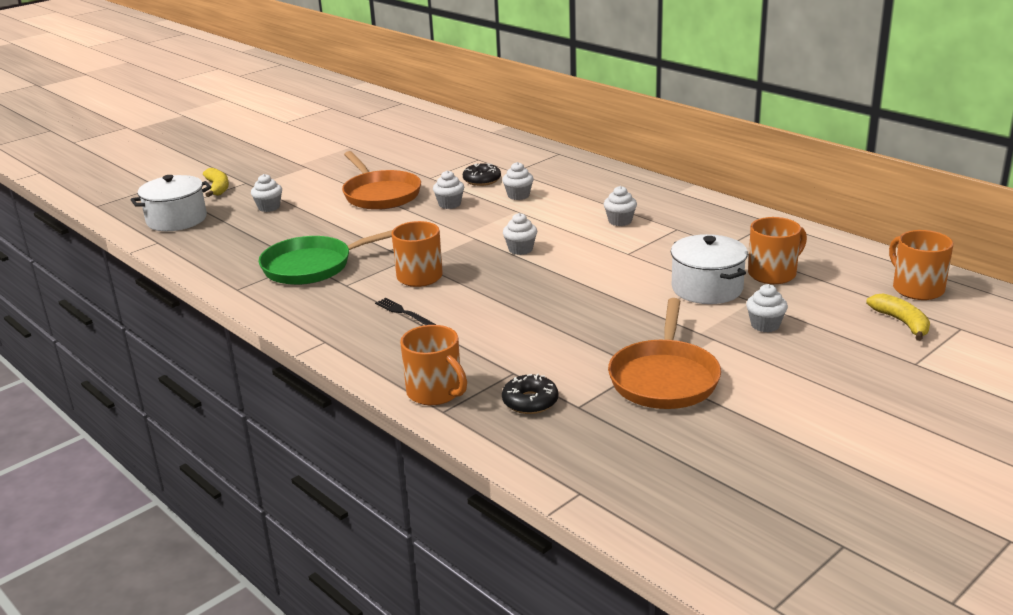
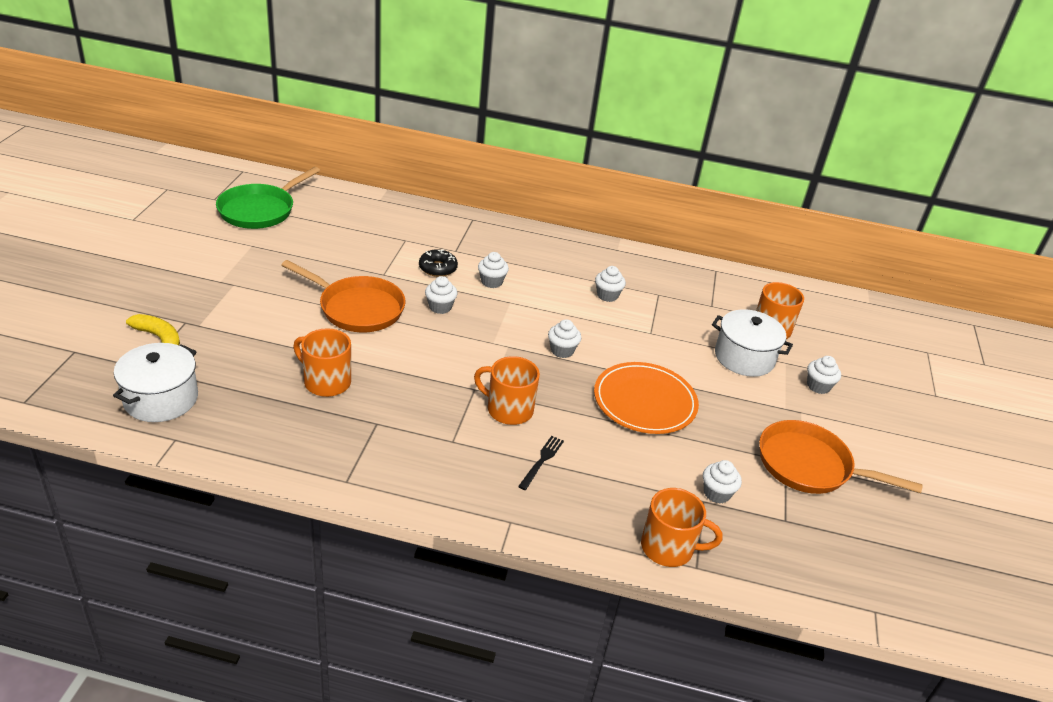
camera: 40 degrees left, 10 degrees up
white cupcake [251,174,282,212] -> white cupcake moved to [703,460,742,504]
green pan [259,230,392,285] -> green pan moved to [216,167,320,229]
black fork [375,298,436,325] -> black fork turned 105 degrees clockwise [518,436,564,490]
black donut [502,374,558,414] -> none
orange pan [608,298,721,409] -> orange pan turned 135 degrees clockwise [759,420,923,494]
yellow banana [866,294,930,341] -> none
orange mug [889,230,953,300] -> orange mug moved to [293,328,351,397]
none -> orange plate [594,362,699,434]

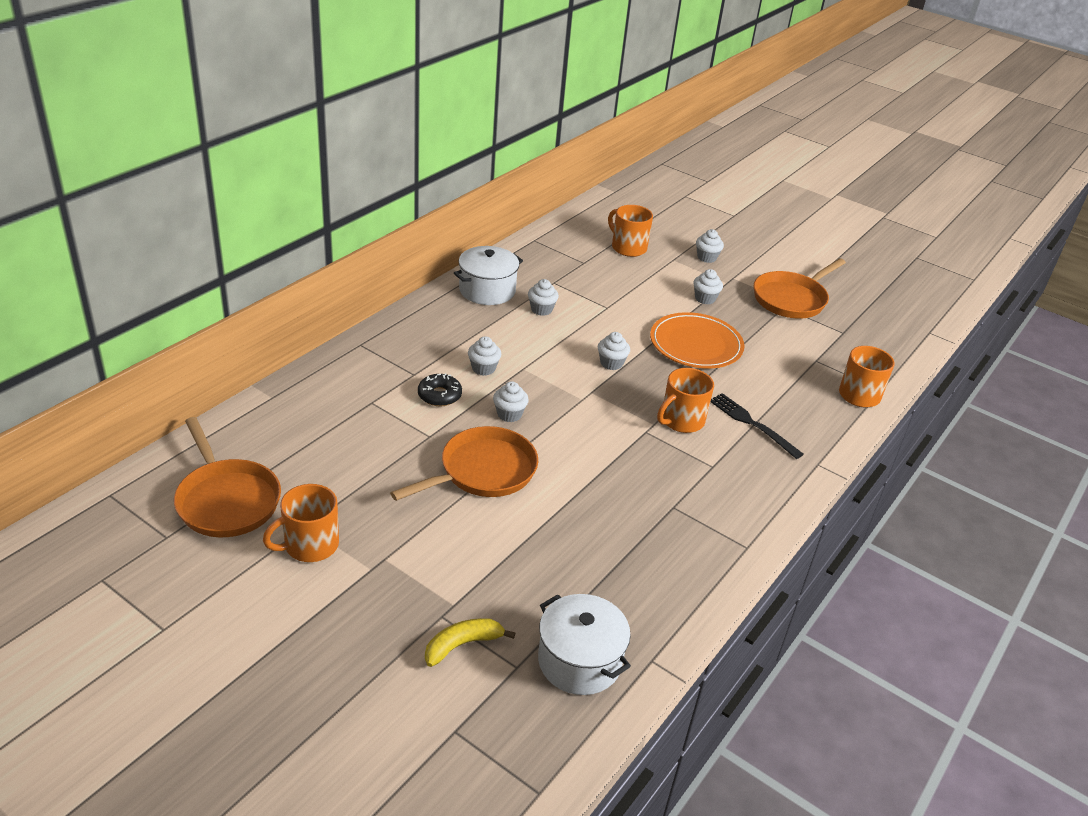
camera: 65 degrees left, 0 degrees up
green pan [216,167,320,229] -> orange pan [174,417,281,537]
orange mug [293,328,351,397] -> orange mug moved to [263,484,339,562]
black fork [518,436,564,490] -> black fork [711,393,804,459], size x1.53
white cupcake [703,460,742,504] -> white cupcake moved to [694,269,723,304]
white pot [712,309,793,377] -> white pot moved to [454,246,523,305]

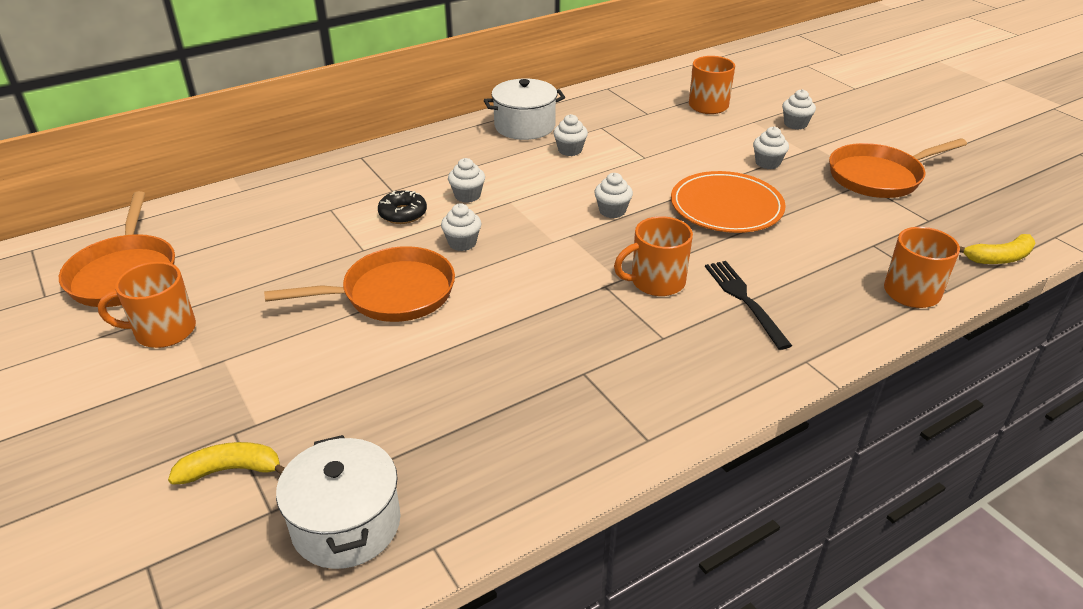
camera: 25 degrees right, 0 degrees up
none -> yellow banana [960,234,1035,264]

